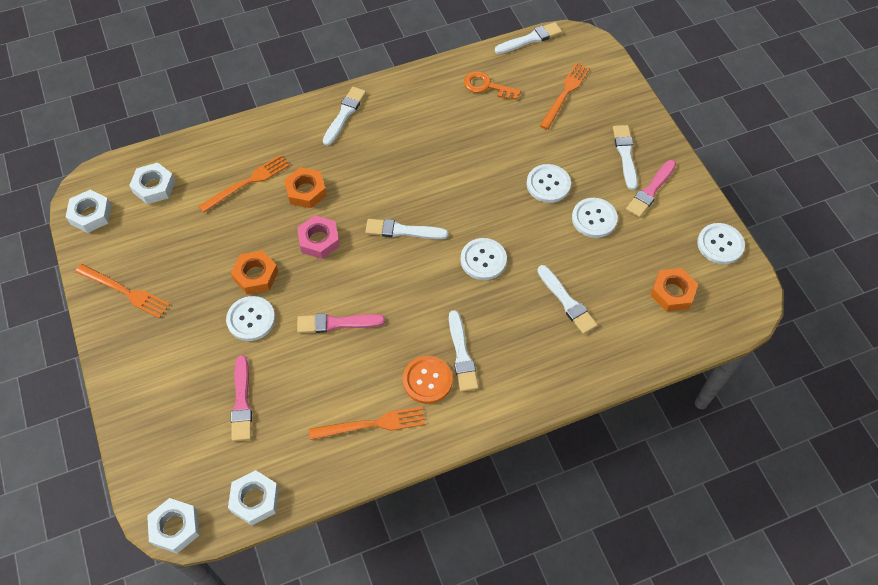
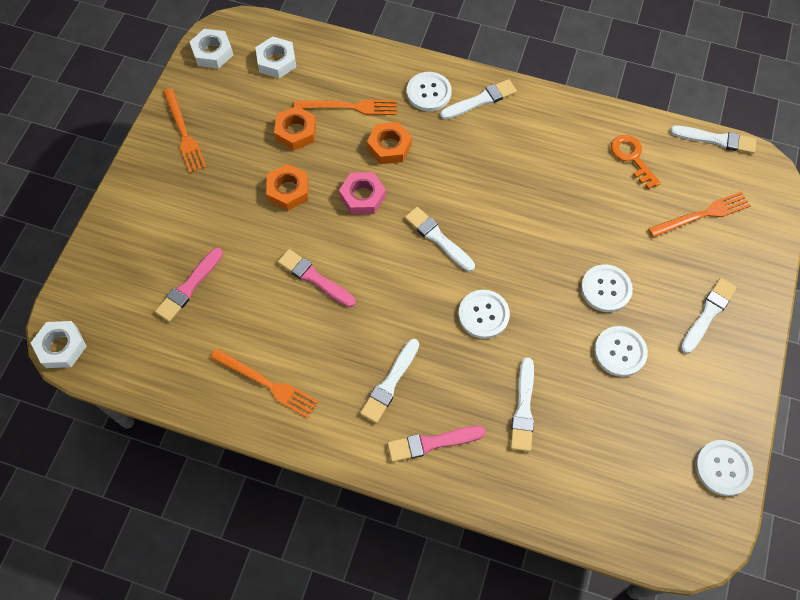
camera: 40 degrees right, 5 degrees up
white button [226,296,275,341] -> white button moved to [407,72,452,111]
white nut [228,470,279,525] -> none
orange button [403,356,453,404] -> none
pink brush [626,160,676,218] -> pink brush moved to [387,426,486,462]
orange nut [650,268,698,312] -> orange nut moved to [274,106,316,150]

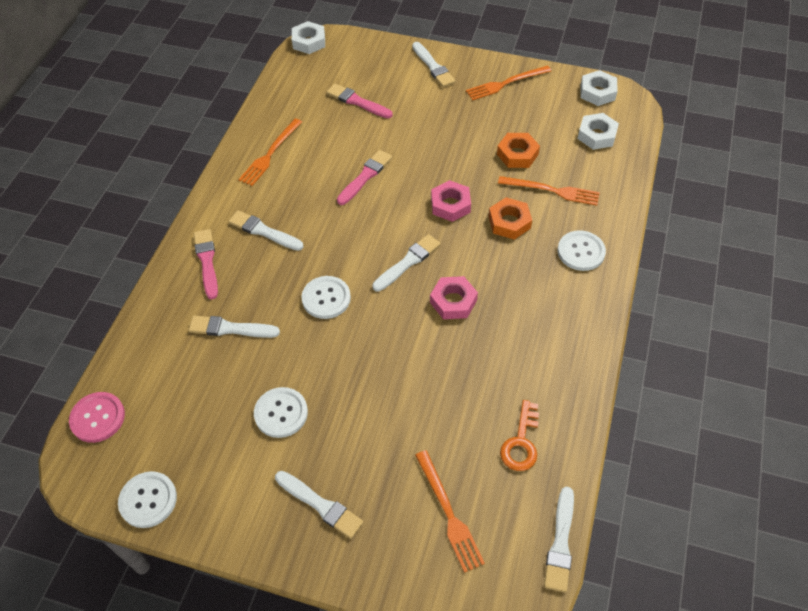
camera: 90 degrees right, 10 degrees down
orange nut [266,164,308,211] -> none
orange fork [294,99,397,115] -> orange fork turned 75 degrees counterclockwise [498,176,600,206]
white brush [440,79,517,119] -> white brush moved to [412,42,455,87]
white button [581,264,633,312] -> none
orange key [611,135,661,189] -> orange key turned 135 degrees clockwise [500,400,539,471]
none -> pink button [69,392,125,443]
none -> pink nut [430,276,478,319]

